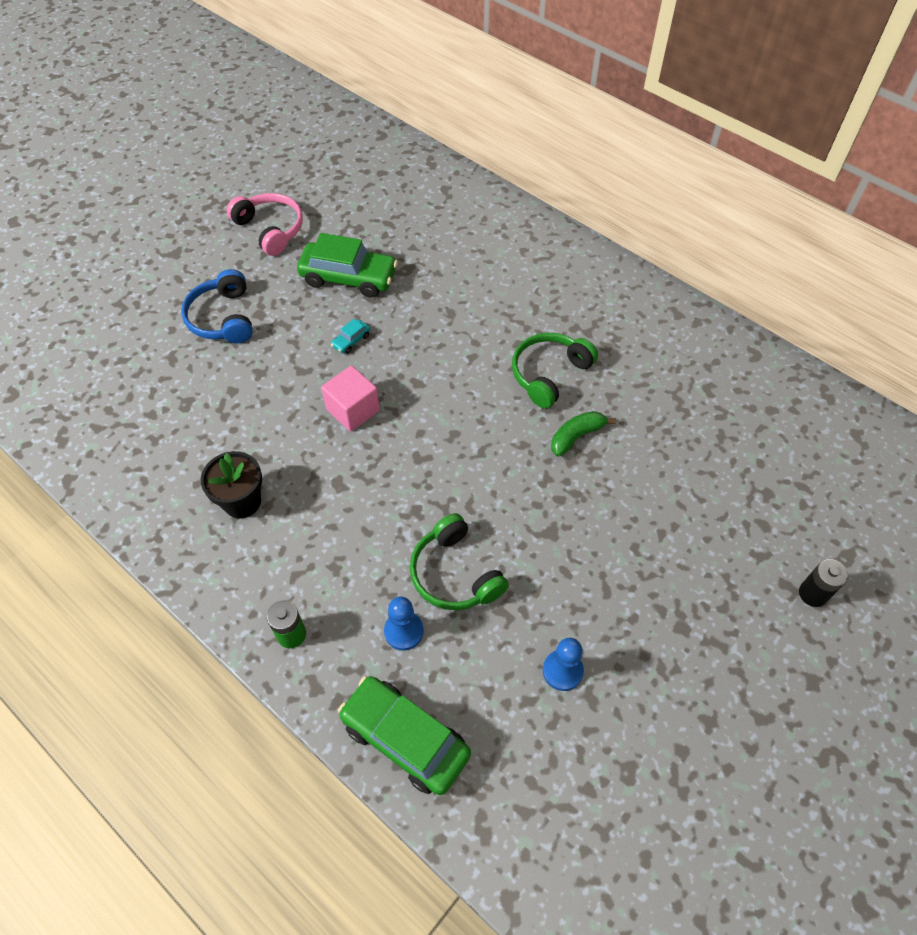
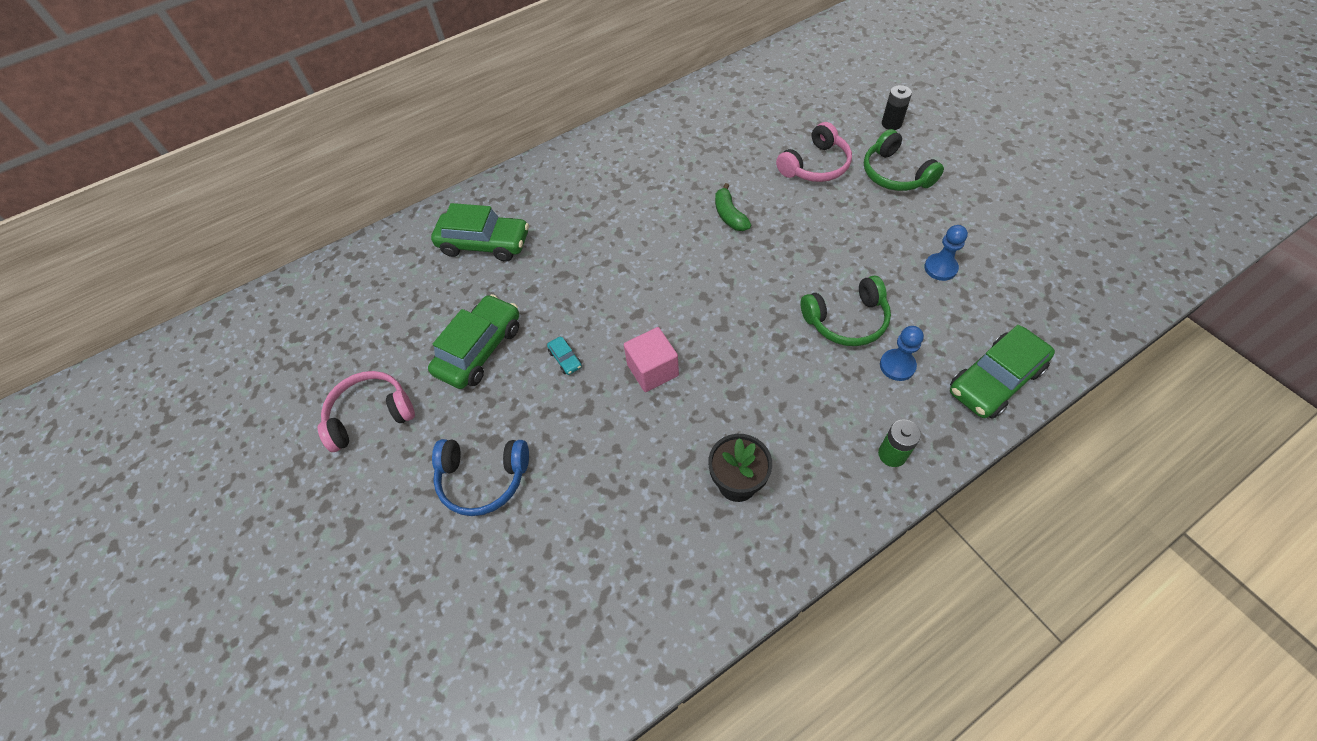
camera: 70 degrees left, 0 degrees up
green headphones [512,333,598,409] -> green headphones moved to [864,129,944,191]
none -> green car [431,203,529,262]
none -> pink headphones [776,122,852,182]

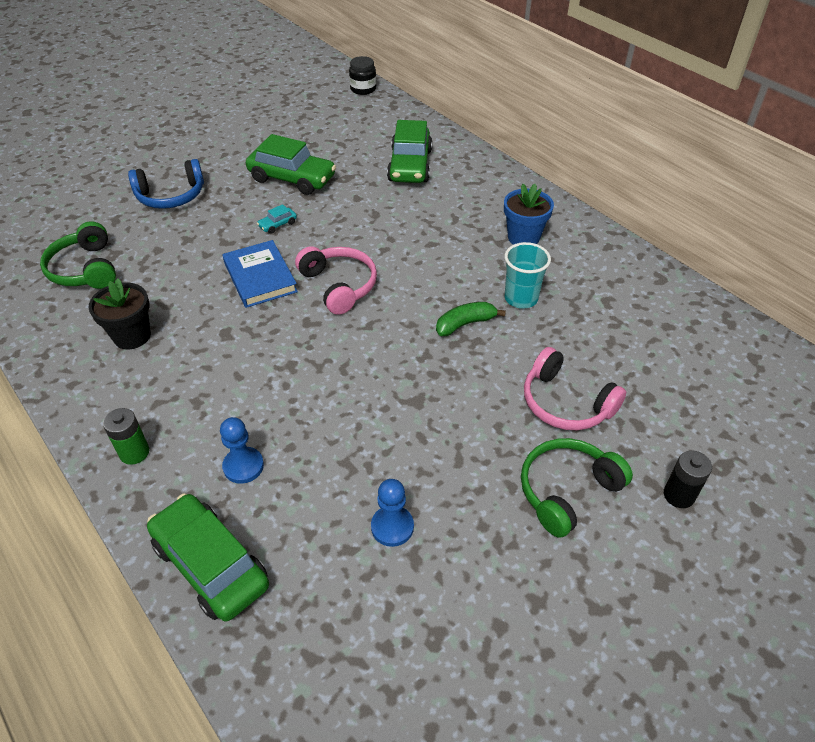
camera: 80 degrees right, 10 degrees down
pink headphones [318,371,415,452] -> pink headphones moved to [295,246,377,315]
blue headphones [432,439,529,516] -> blue headphones turned 105 degrees counterclockwise [128,159,204,209]
pink cube [624,327,679,392] -> blue book [223,240,298,308]
green headphones [800,276,891,346] -> green headphones moved to [40,221,116,289]
none -> black jar [349,56,376,95]
none -> blue flower pot [504,184,554,245]
none -> turquoise cup [504,242,551,309]

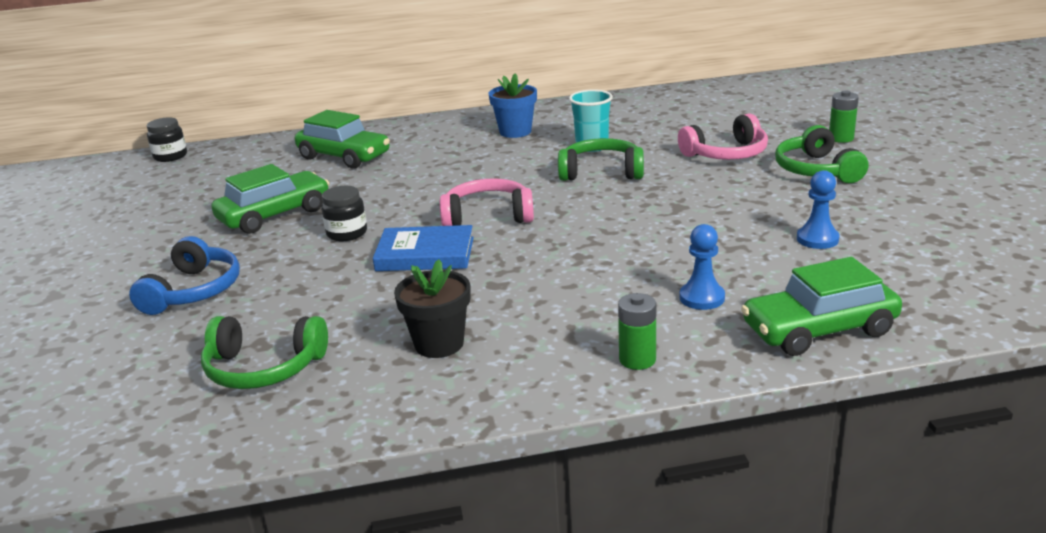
camera: 60 degrees left, 20 degrees down
turquoise car [257,204,297,234] -> black jar [321,186,367,241]
green banana [436,302,506,336] -> green headphones [558,138,644,181]
black battery [664,451,712,508] -> green battery [829,90,859,143]

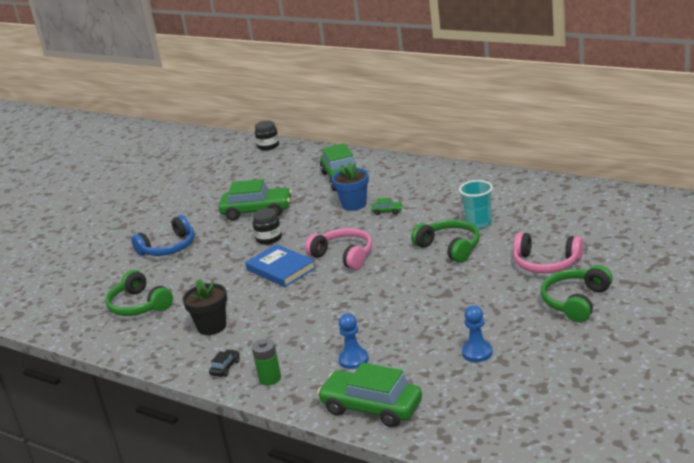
camera: 45 degrees right, 0 degrees up
blue flower pot [488,73,537,138] -> blue flower pot moved to [332,162,369,211]
green battery [829,90,859,143] -> none
none -> black car [209,349,240,377]
none -> green car [371,198,403,215]

